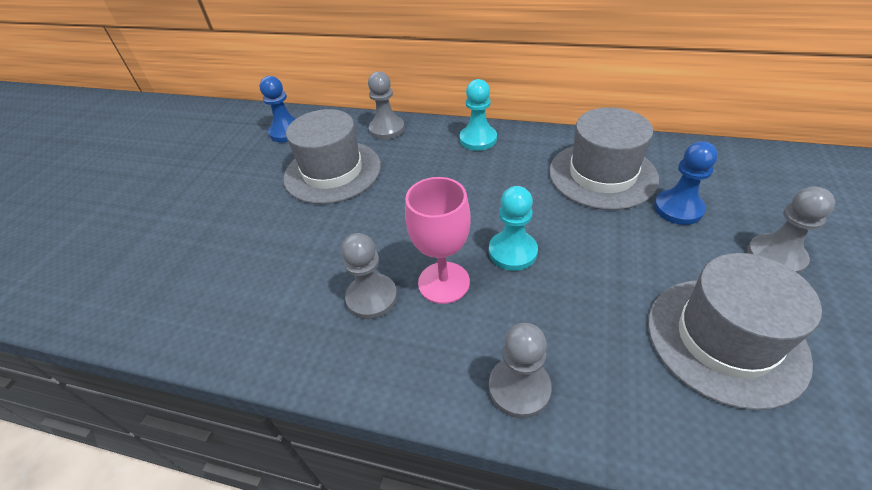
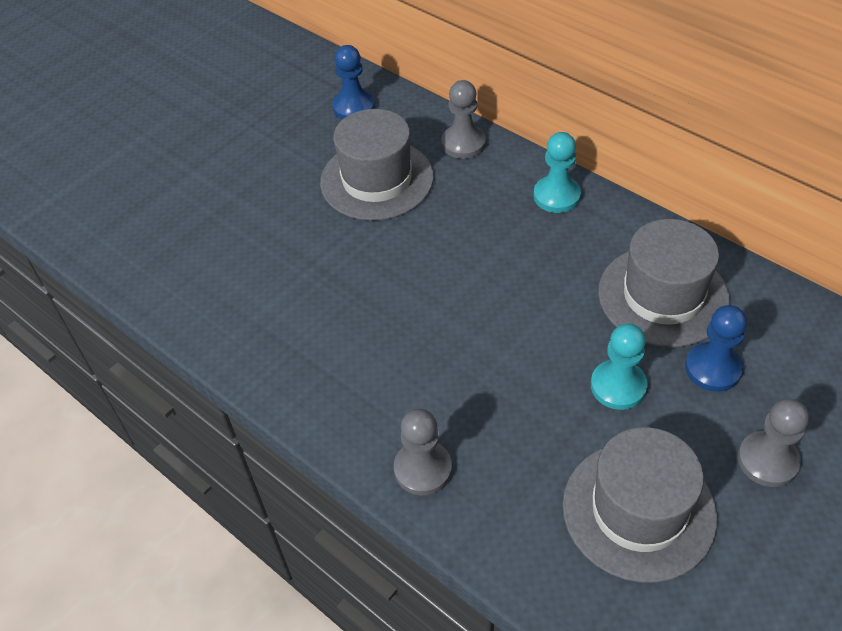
camera: 25 degrees right, 5 degrees up
grey pawn [341,233,397,319] -> none
pink goblet [405,177,471,304] -> none
turquoise pawn [489,186,538,271] -> turquoise pawn moved to [591,323,648,410]

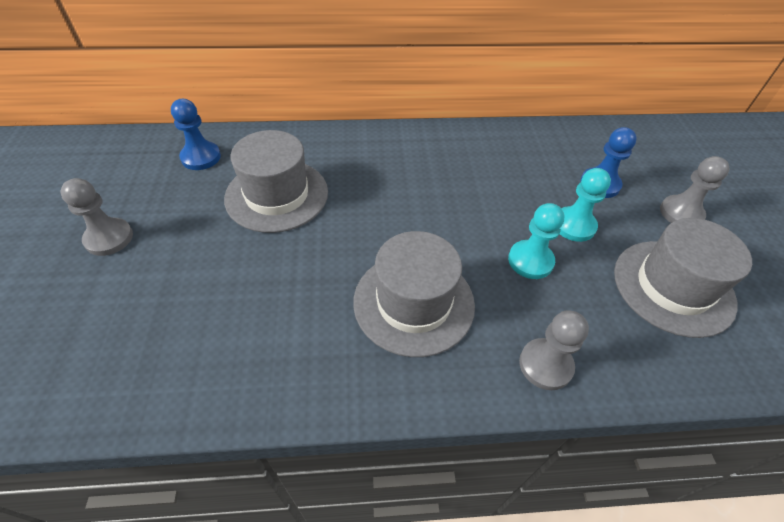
camera: 50 degrees left, 0 degrees up
grey pawn [441,80,486,159] -> grey pawn moved to [60,178,133,256]
turquoise pawn [534,132,581,213] -> turquoise pawn moved to [508,203,564,279]
grey hat [598,219,730,347] -> grey hat moved to [353,231,475,357]

